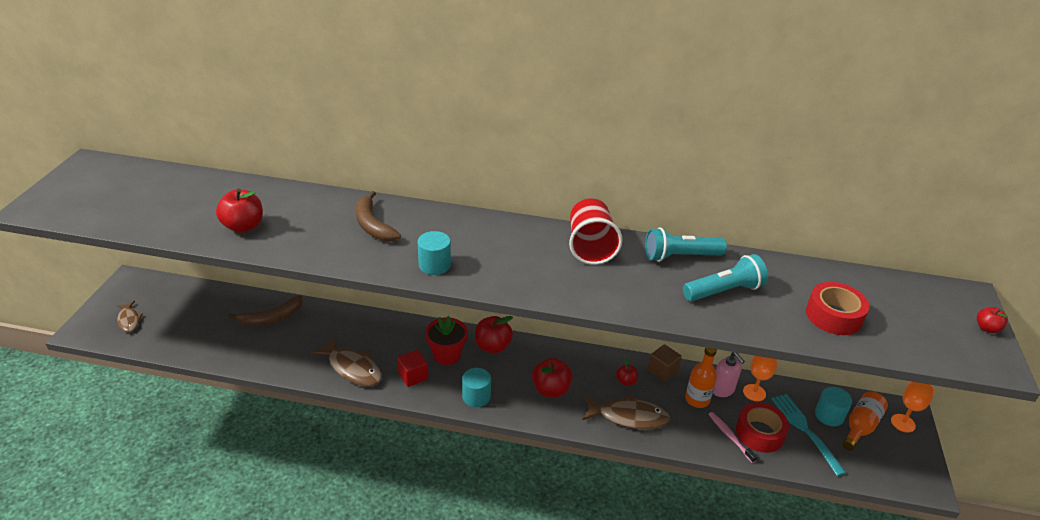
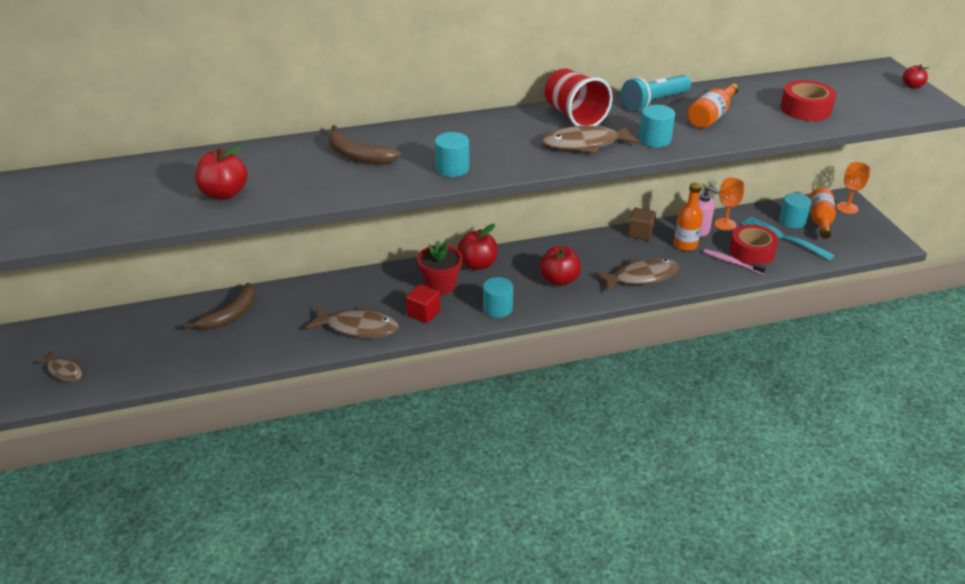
camera: 25 degrees left, 0 degrees up
red apple [616,358,638,386] -> none
turquoise flashlight [683,254,768,301] -> orange bottle [688,83,739,128]
none -> brown fish [542,125,641,154]
none -> turquoise cylinder [639,105,675,147]

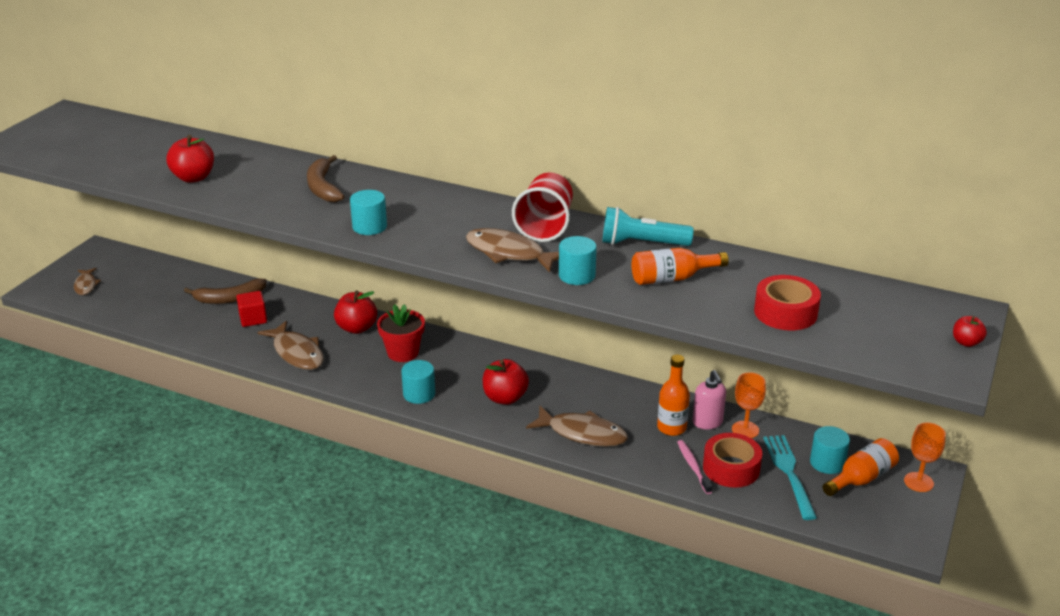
camera: 40 degrees right, 5 degrees down
red cube [406,284,441,323] -> red cube moved to [236,291,267,327]
red apple [457,224,497,270] -> red apple moved to [334,290,377,334]
brown cube [628,208,656,241] -> none

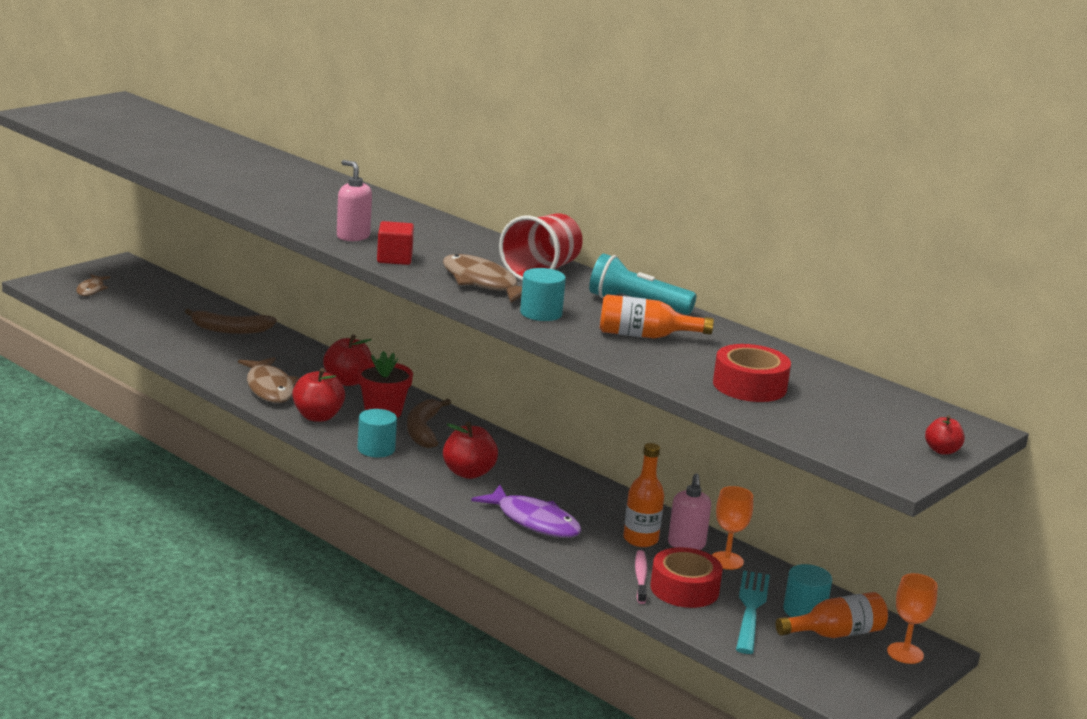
camera: 15 degrees right, 10 degrees down
red apple [166,135,214,183] -> red apple moved to [292,368,345,422]
red cube [236,291,267,327] -> red cube moved to [377,221,414,265]
brown banana [307,155,345,202] -> brown banana moved to [407,399,451,448]
turquoise cylinder [350,190,387,235] -> pink soap dispenser [337,160,372,241]
brown fish [526,406,628,447] -> purple fish [471,485,582,538]

